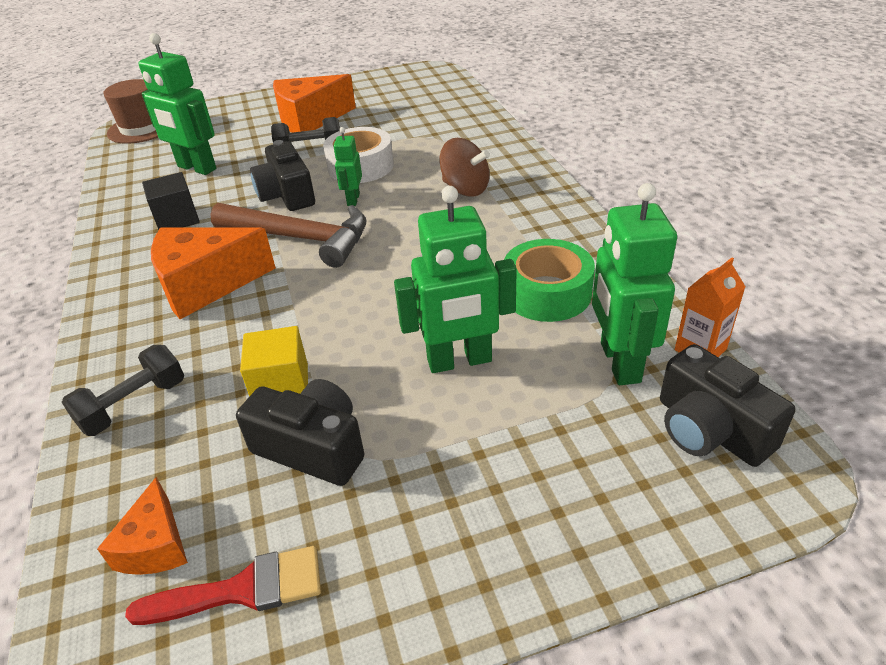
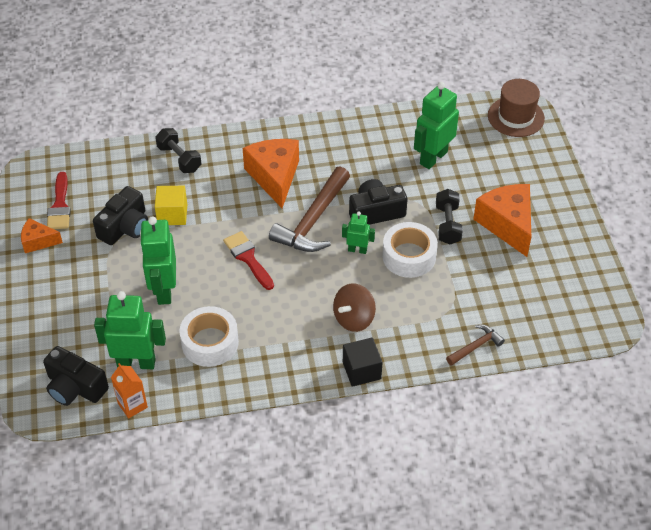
camera: 95 degrees right, 10 degrees up
orange cheese [97,477,188,575] -> orange cheese moved to [21,218,63,253]
black cube [142,172,200,230] -> black cube moved to [343,337,383,387]
green tape [504,239,595,322] -> white tape [179,306,239,367]
black camera [660,344,795,467] -> black camera turned 120 degrees counterclockwise [43,346,109,406]
none -> red brush [223,231,274,290]
none -> brown hammer [446,324,505,366]

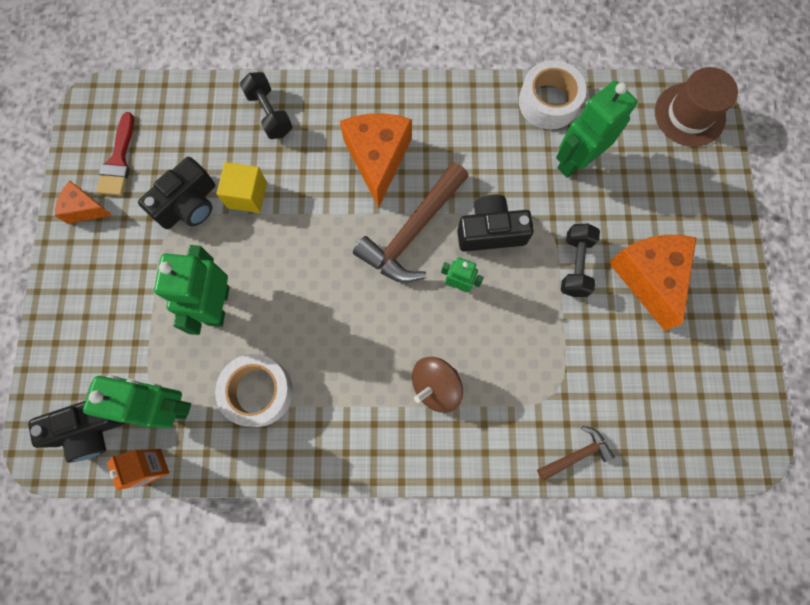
camera: 10 degrees right, 25 degrees up
black camera [43,346,109,406] -> black camera turned 60 degrees counterclockwise [28,401,125,462]
red brush [223,231,274,290] -> none
black cube [343,337,383,387] -> none
white tape [382,222,438,278] -> white tape moved to [519,60,586,130]

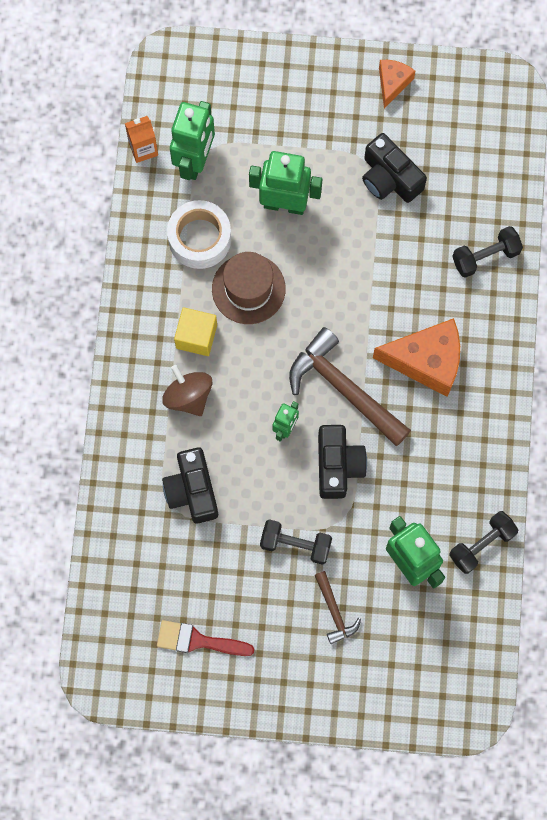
camera: 95 degrees right, 0 degrees up
black camera [28,401,125,462] -> black camera moved to [162,447,218,523]
red brush [96,112,134,196] -> red brush moved to [157,620,254,656]
yellow cube [216,162,267,213] -> yellow cube moved to [174,307,217,356]
white tape [519,60,586,130] -> black dumbbell [449,511,519,574]
brown hammer [537,426,615,481] -> brown hammer moved to [315,571,361,644]
orange cheese [608,235,696,331] -> none
brown hat [655,67,738,147] -> brown hat moved to [212,252,286,324]

